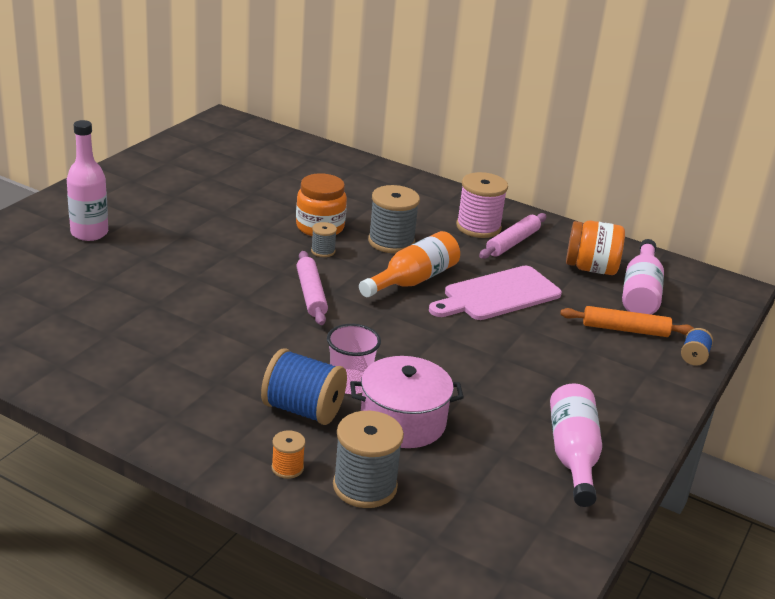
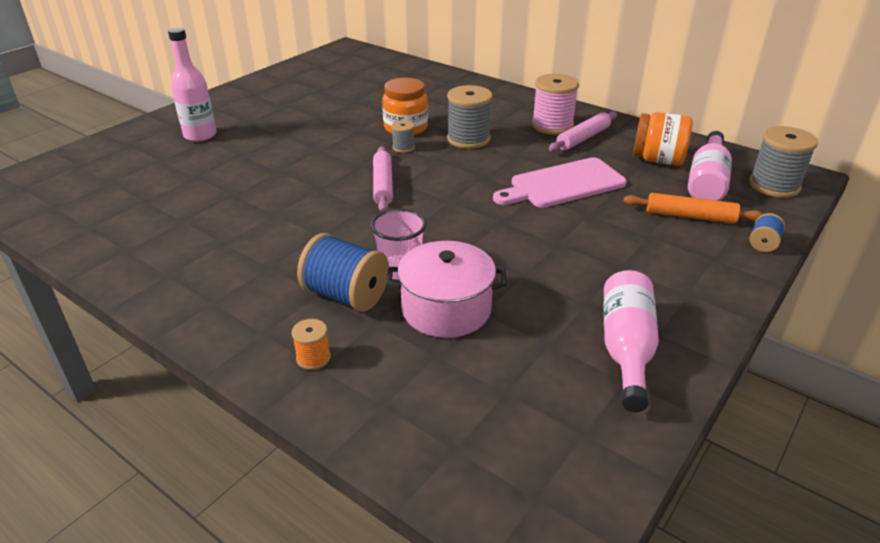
camera: 10 degrees right, 5 degrees up
grey spool [333,411,404,508] -> grey spool moved to [749,126,818,198]
orange bottle [359,231,460,297] -> none

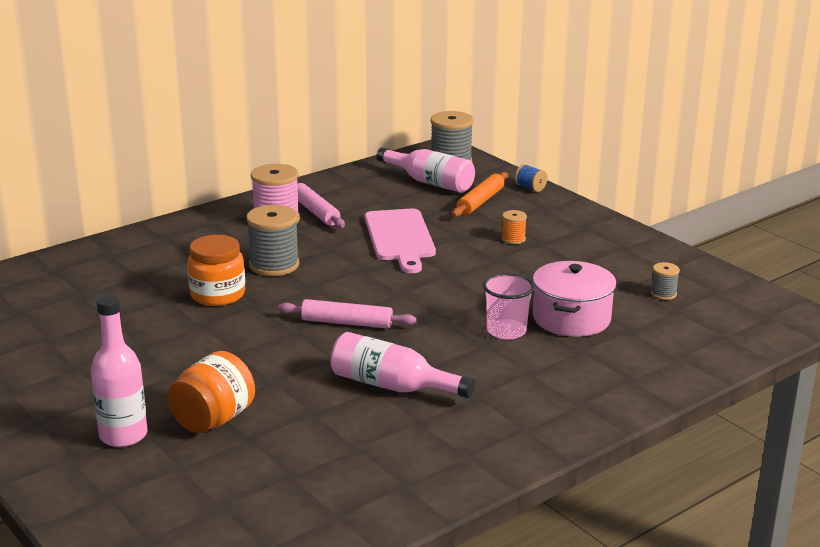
camera: 75 degrees left, 10 degrees down
orange spool [292,319,331,370] -> orange spool moved to [501,210,527,244]
blue spool [297,233,389,312] -> none
grey spool [392,120,415,153] -> grey spool moved to [650,262,680,300]
pink bottle [604,270,659,412] -> pink bottle moved to [331,332,475,398]
orange jar [633,112,693,165] -> orange jar moved to [167,351,255,433]

